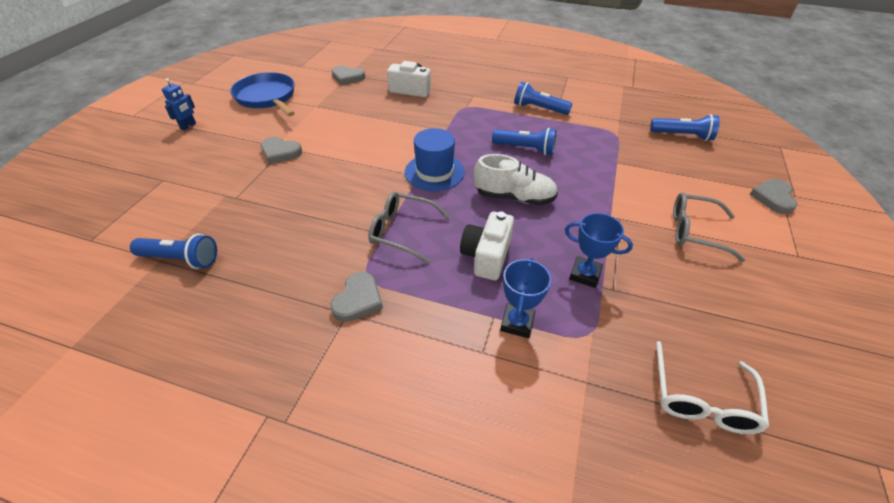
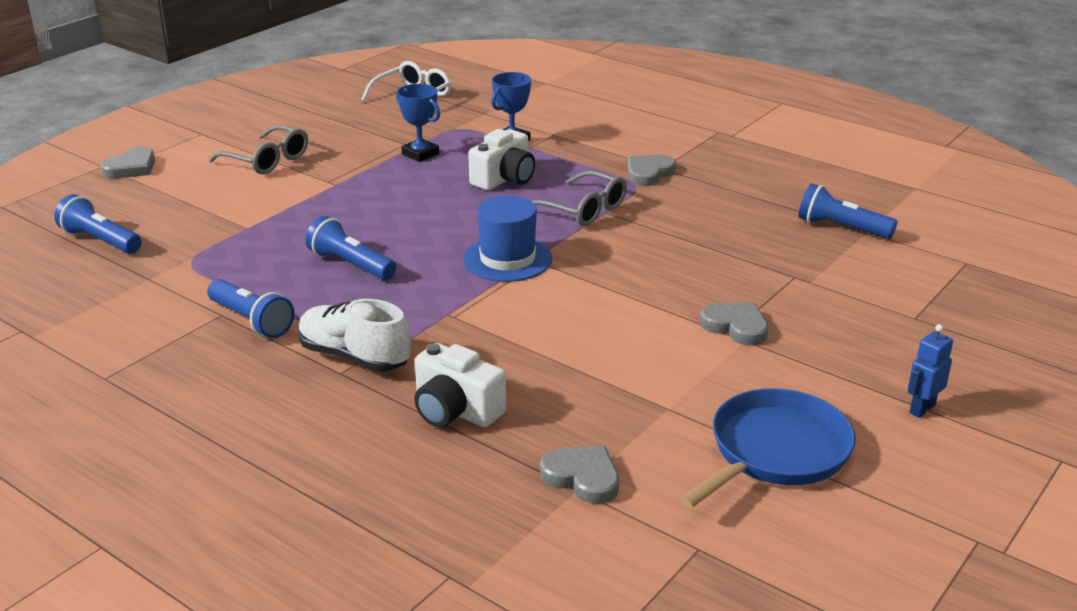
camera: 160 degrees left, 15 degrees down
blue pan [230,72,295,116] -> blue pan turned 120 degrees counterclockwise [678,388,856,509]
white shoe [474,154,558,206] -> white shoe moved to [298,299,411,372]

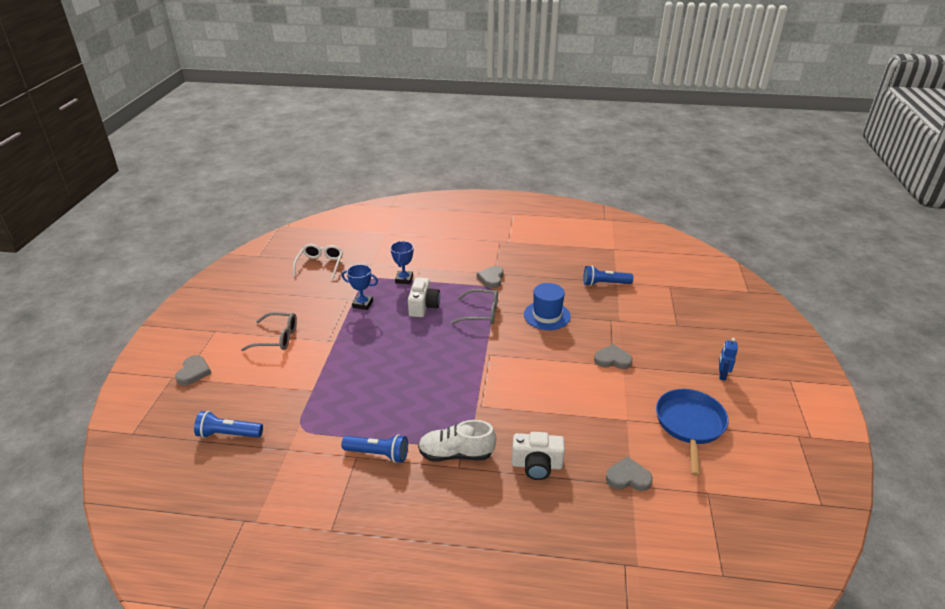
camera: 30 degrees left, 5 degrees up
blue flashlight [305,216,396,280] -> none
blue hat [463,195,552,282] -> blue hat moved to [524,283,571,330]

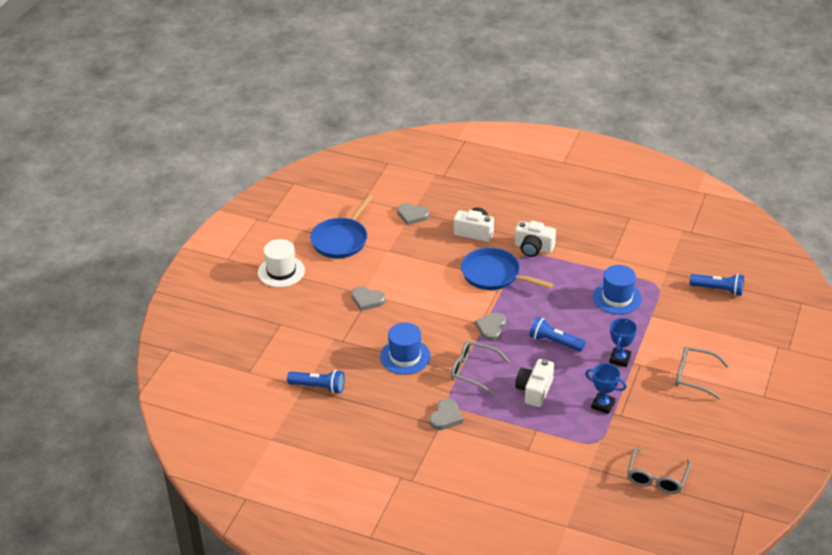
camera: 165 degrees left, 5 degrees up
grey heart [175,355,212,386] -> grey heart moved to [475,313,506,341]
white glasses [293,244,343,279] -> grey glasses [627,447,691,494]
blue flashlight [341,434,408,463] -> blue flashlight moved to [529,317,585,352]
blue trophy [390,241,414,284] -> blue trophy moved to [609,318,637,367]
white shoe [418,420,496,462] -> white camera [515,221,556,257]
blue robot [719,338,738,381] -> white hat [258,239,305,287]
none -> blue pan [461,247,553,290]
none -> blue hat [593,265,642,315]

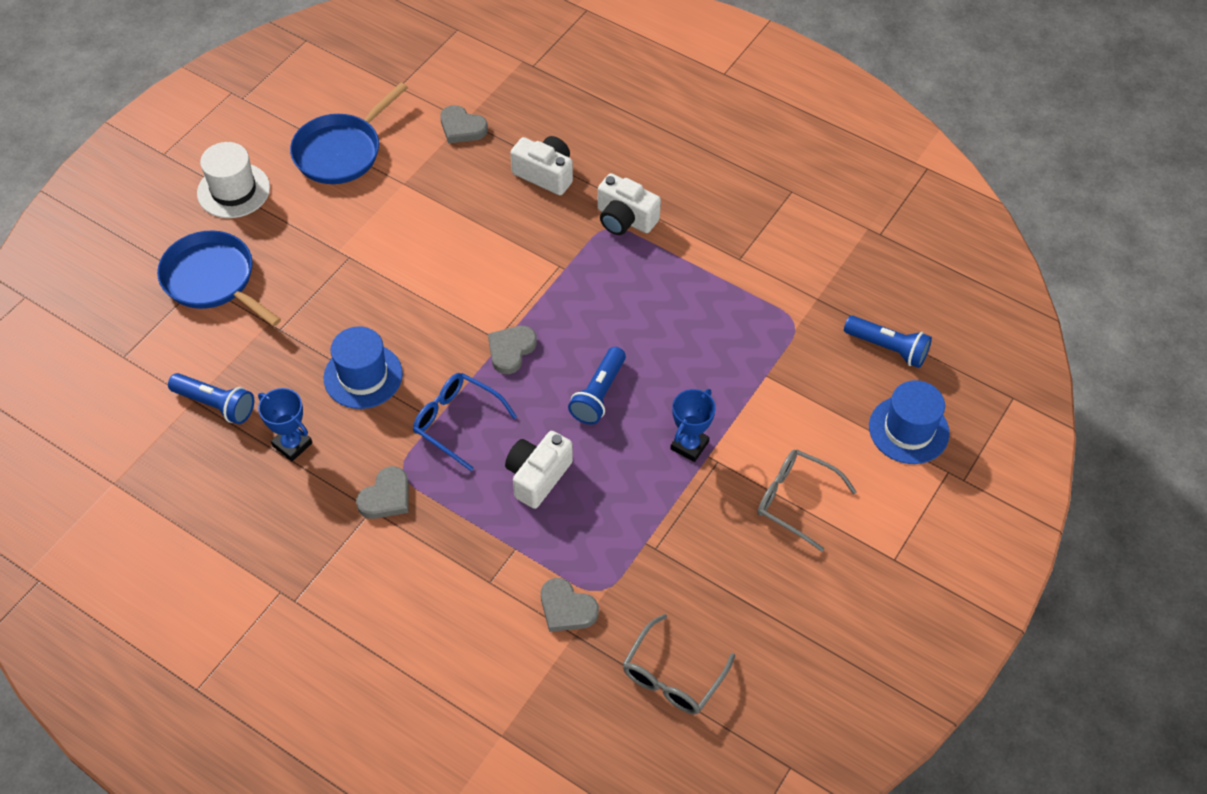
camera: 10 degrees right, 15 degrees up
grey heart [352,286,386,311] -> grey heart moved to [541,578,599,632]
grey glasses [451,341,510,395] -> blue glasses [413,373,517,471]
blue pan [461,247,553,290] -> blue pan moved to [157,230,281,326]
blue flashlight [529,317,585,352] -> blue flashlight turned 105 degrees counterclockwise [568,347,626,425]
blue trophy [585,363,626,414] -> blue trophy moved to [258,388,312,461]
blue hat [593,265,642,315] -> blue hat moved to [869,380,950,464]

